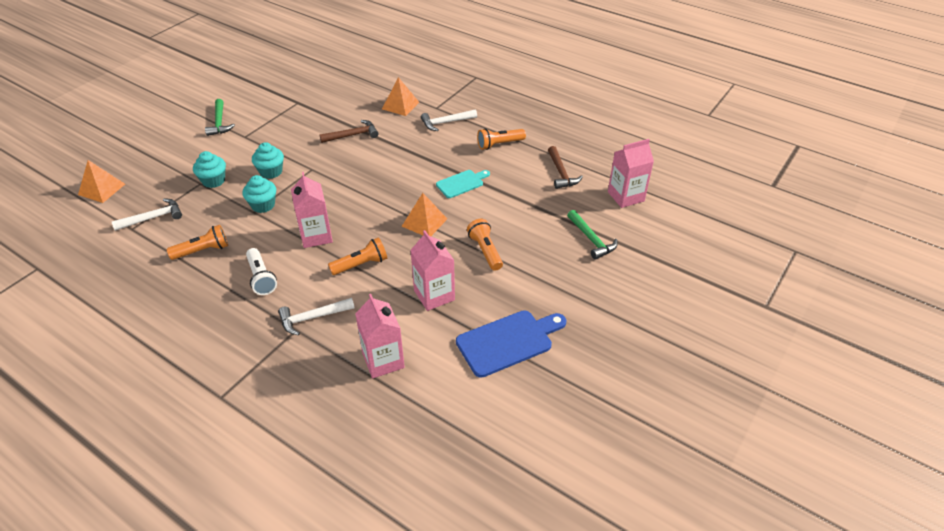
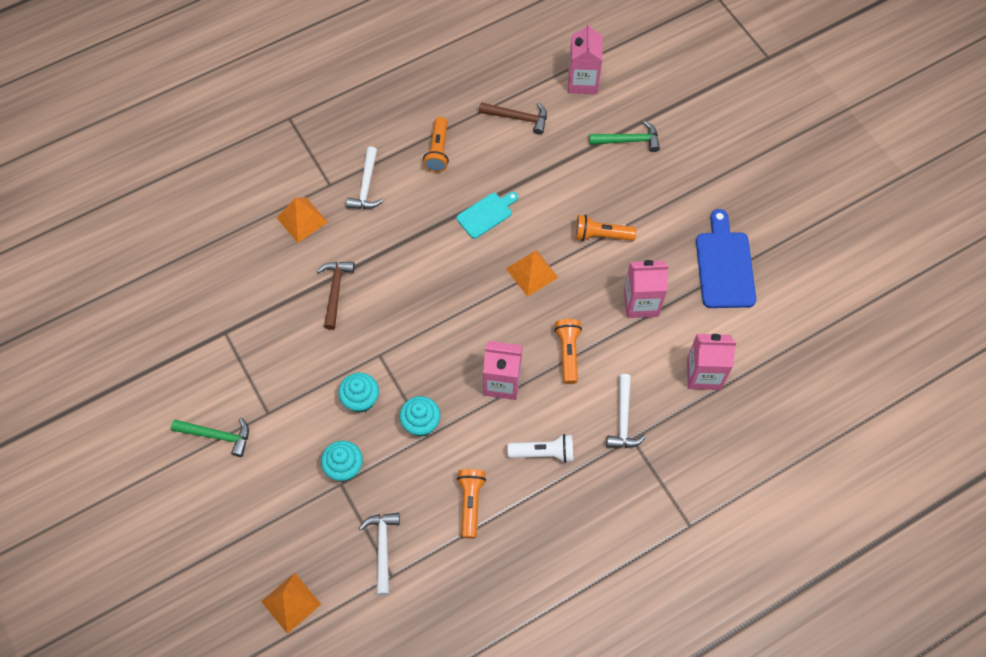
camera: 65 degrees left, 20 degrees up
turquoise cutting board [436,170,490,198] -> turquoise cutting board turned 60 degrees clockwise [457,192,518,239]

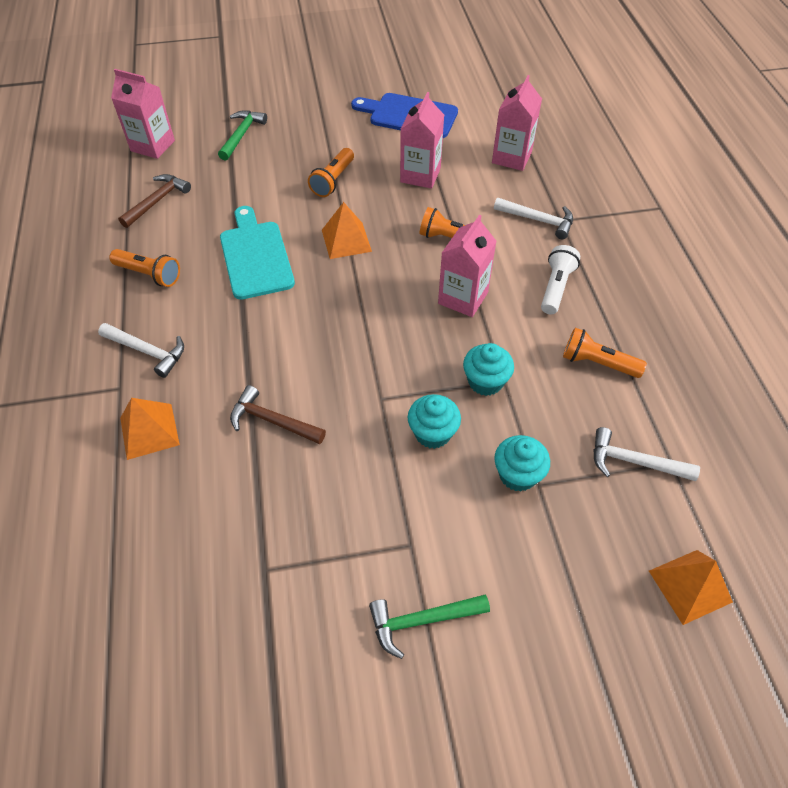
camera: 70 degrees left, 10 degrees down
green hammer [171,417,249,457] -> green hammer turned 135 degrees counterclockwise [369,594,490,659]
turquoise cutting board [457,192,518,239] -> turquoise cutting board [220,206,295,300], size x1.63

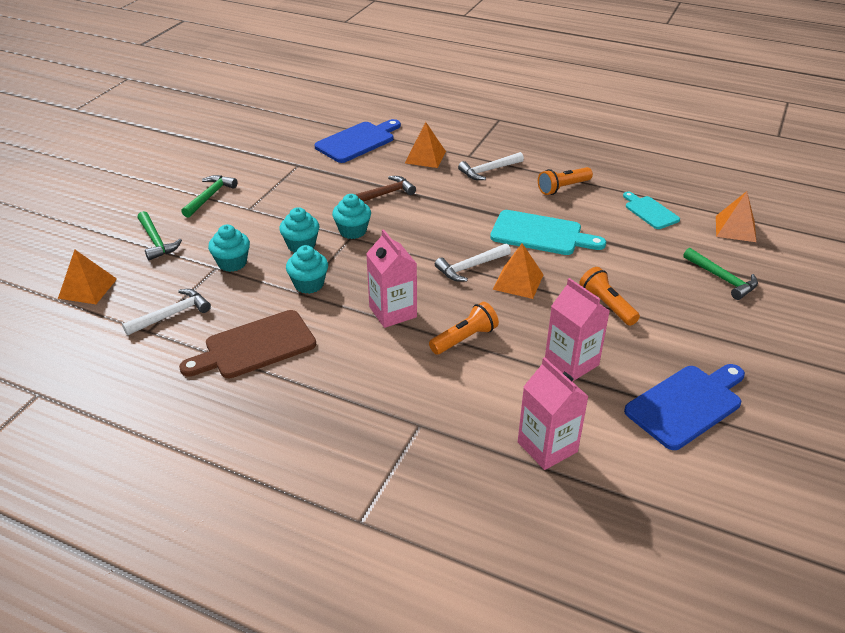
camera: 125 degrees right, 15 degrees down
pink carton [111,69,175,159] -> orange pyramid [716,191,756,242]
brown hammer [118,174,191,228] -> turquoise cutting board [623,192,680,229]
white hammer [494,198,573,239] -> white hammer moved to [435,243,511,282]
white flashlight [541,245,580,314] -> none
orange flashlight [563,328,647,378] -> brown cutting board [179,310,316,378]
none -> green hammer [137,211,182,260]
none -> blue cutting board [314,119,401,163]
none -> turquoise cupcake [332,194,371,239]

